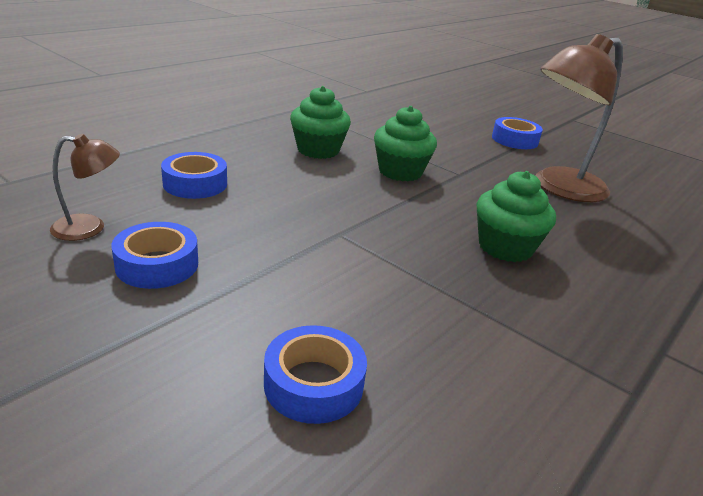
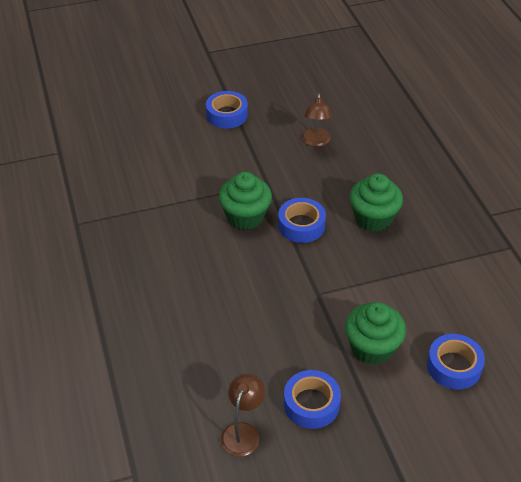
camera: 55 degrees left, 15 degrees up
blue tape [161,152,227,199] -> blue tape moved to [278,198,326,243]
green cupcake [290,86,351,159] -> green cupcake moved to [345,302,406,365]
brown lamp [536,34,623,202] -> brown lamp [302,93,332,147], size x0.50

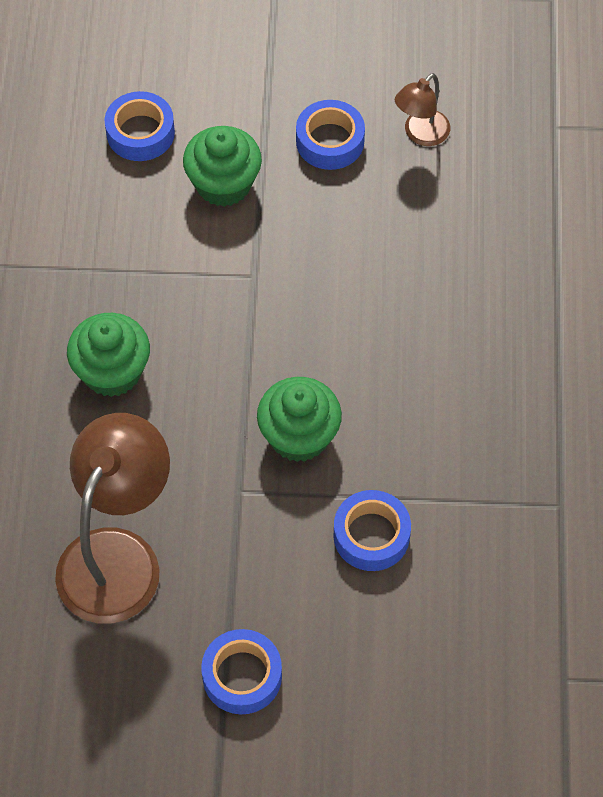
camera: 160 degrees left, 15 degrees up
blue tape [278,198,326,243] -> blue tape moved to [333,490,411,571]
brown lamp [302,93,332,147] -> brown lamp [55,413,170,624], size x2.01

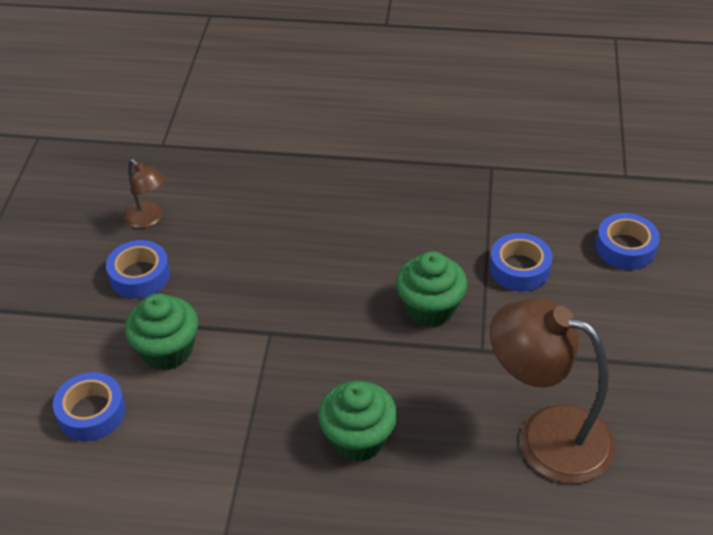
camera: 85 degrees left, 15 degrees down
blue tape [201,629,282,714] -> blue tape moved to [596,213,660,270]

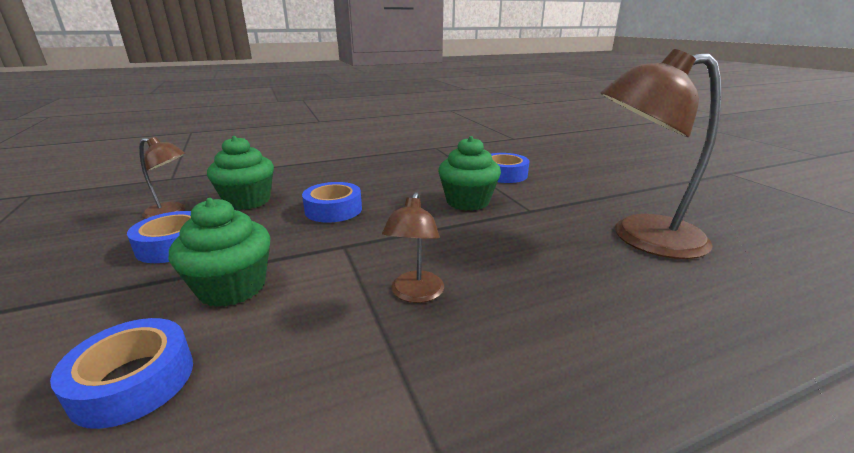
camera: 30 degrees left, 20 degrees down
green cupcake [318,381,397,462] -> green cupcake moved to [207,136,274,210]
blue tape [596,213,660,270] -> blue tape moved to [302,182,362,223]
none -> brown lamp [382,192,444,303]

